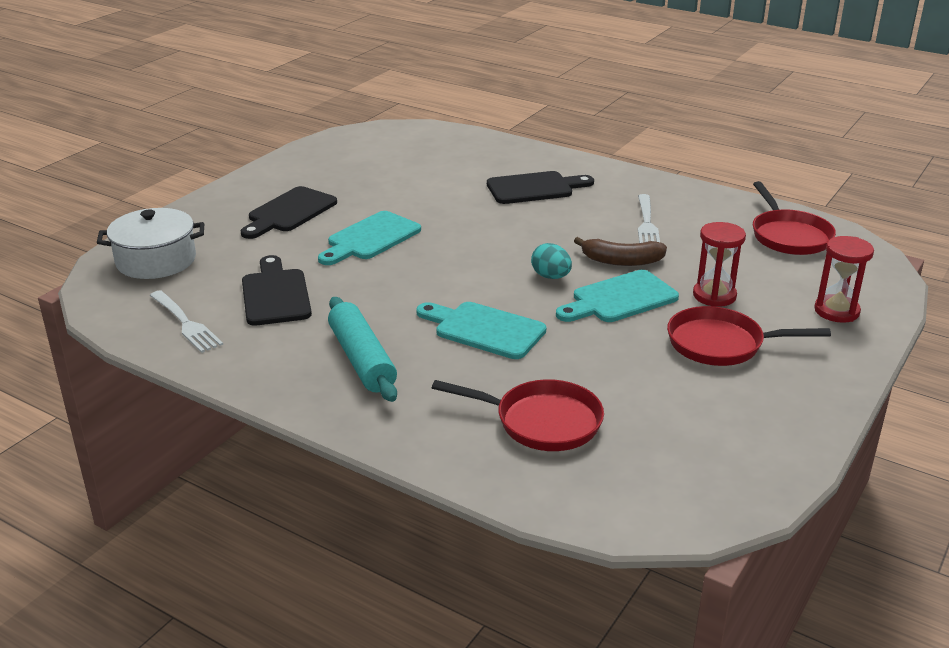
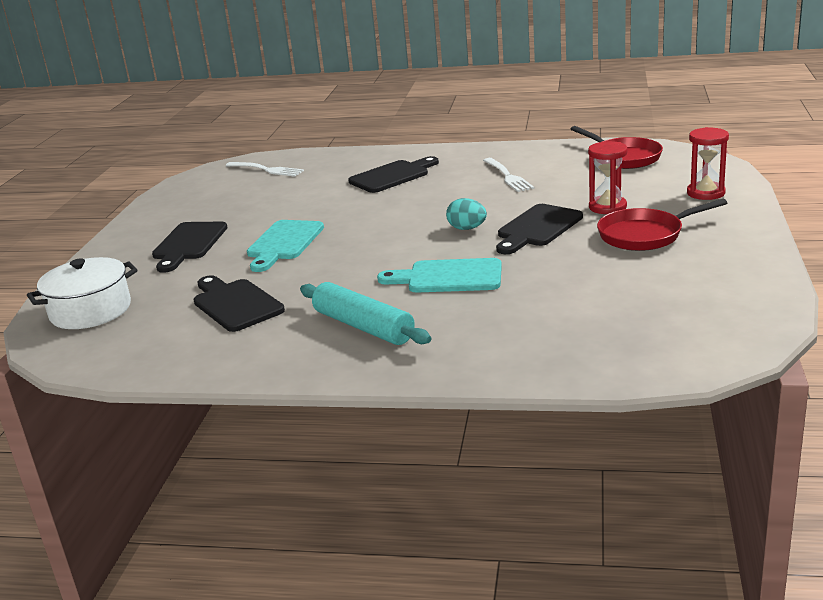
camera: 20 degrees left, 5 degrees down
white fork [150,290,223,353] -> white fork moved to [226,162,304,177]
red pan [432,379,604,451] -> none
turquoise cutting board [556,270,679,322] -> black cutting board [496,204,583,254]
brown banana [574,237,667,266] -> none

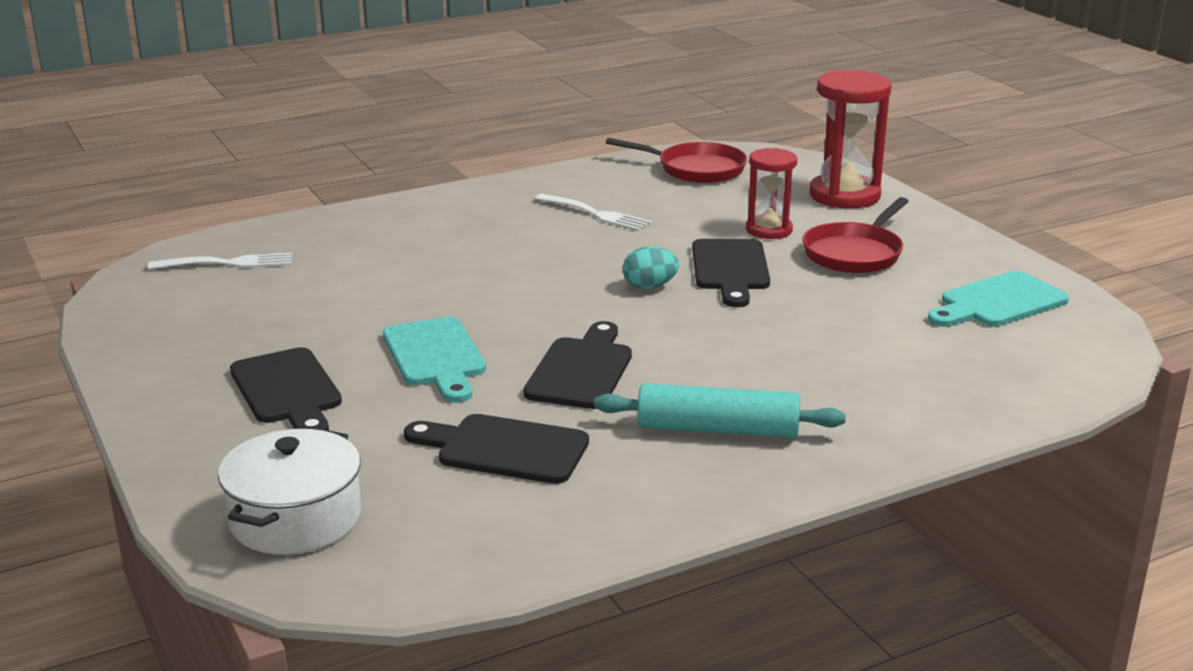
camera: 40 degrees left, 0 degrees up
black cutting board [348,156,439,193] -> black cutting board moved to [523,321,632,409]
turquoise cutting board [377,258,502,292] -> turquoise cutting board moved to [928,271,1069,327]
red hourglass [687,127,729,200] -> red hourglass [810,70,891,209], size x1.60

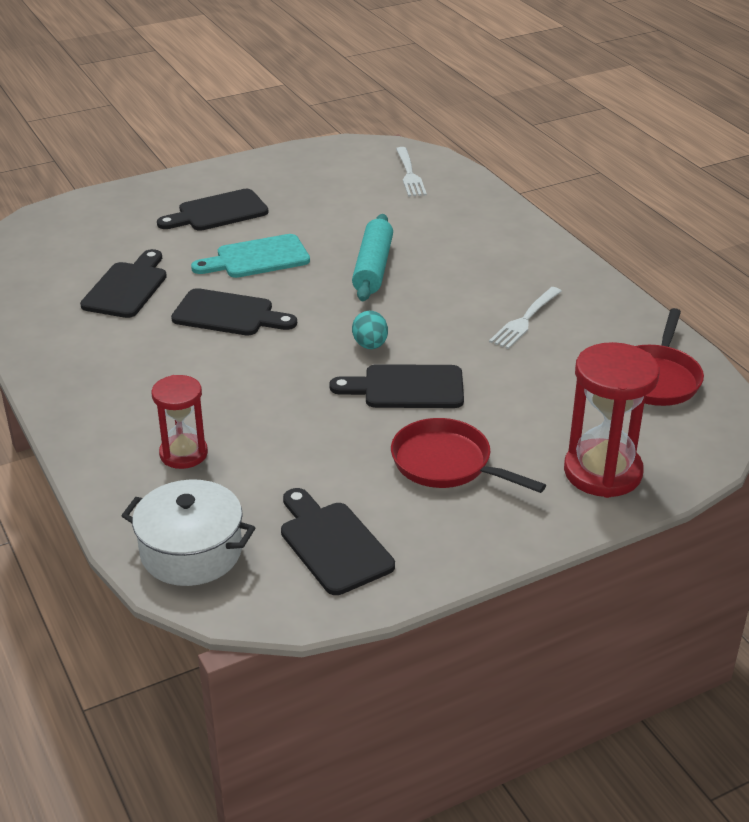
camera: 90 degrees right, 10 degrees up
white pot [218,428,361,555] -> white pot moved to [121,479,255,586]
turquoise rolling pin [594,383,846,438] -> turquoise rolling pin moved to [352,214,393,301]
red hourglass [746,148,797,239] -> red hourglass moved to [152,375,208,469]
turquoise cutting board [928,271,1069,327] -> black cutting board [281,488,395,595]

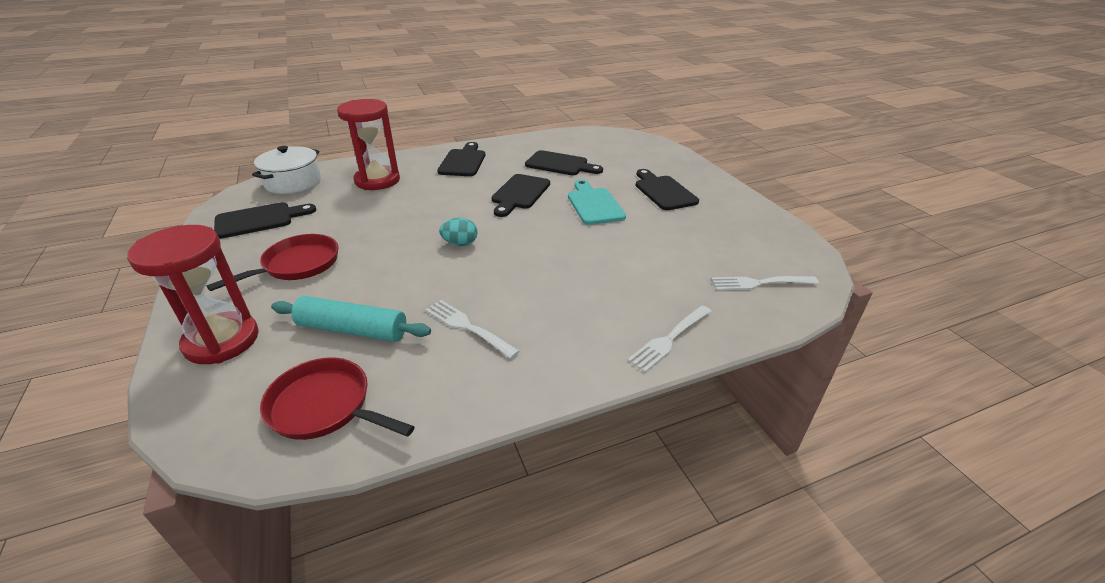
camera: 95 degrees right, 0 degrees up
red hourglass [152,375,208,469] -> red hourglass [337,99,400,190], size x1.60
black cutting board [329,364,464,408] -> black cutting board moved to [437,142,485,176]
turquoise rolling pin [352,214,393,301] -> turquoise rolling pin moved to [271,296,431,342]
none -> white fork [627,305,712,372]

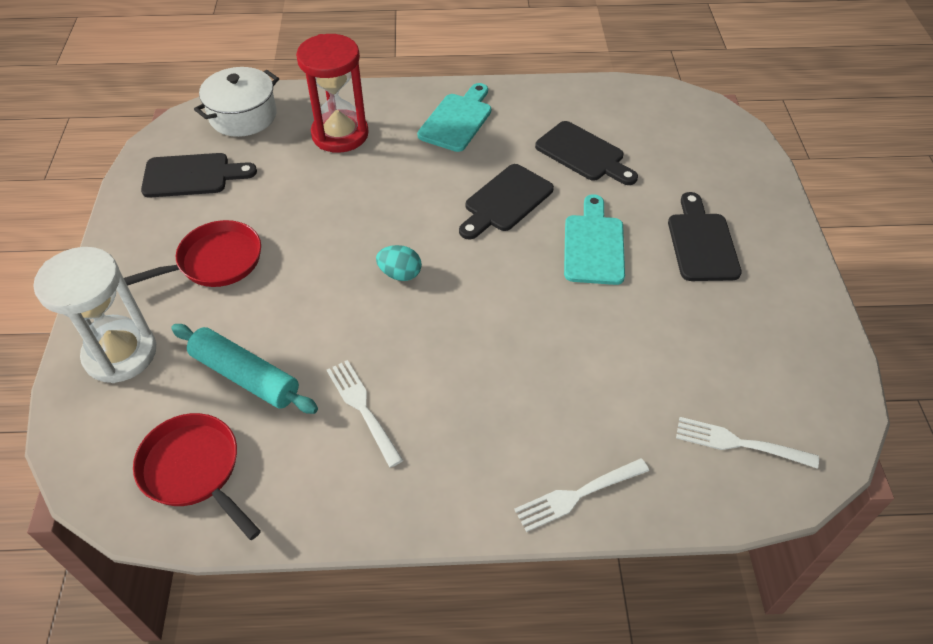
camera: 20 degrees right, 15 degrees up
red hourglass [127,225,259,364] -> white hourglass [33,247,156,383]
black cutting board [437,142,485,176] -> turquoise cutting board [417,83,491,152]

